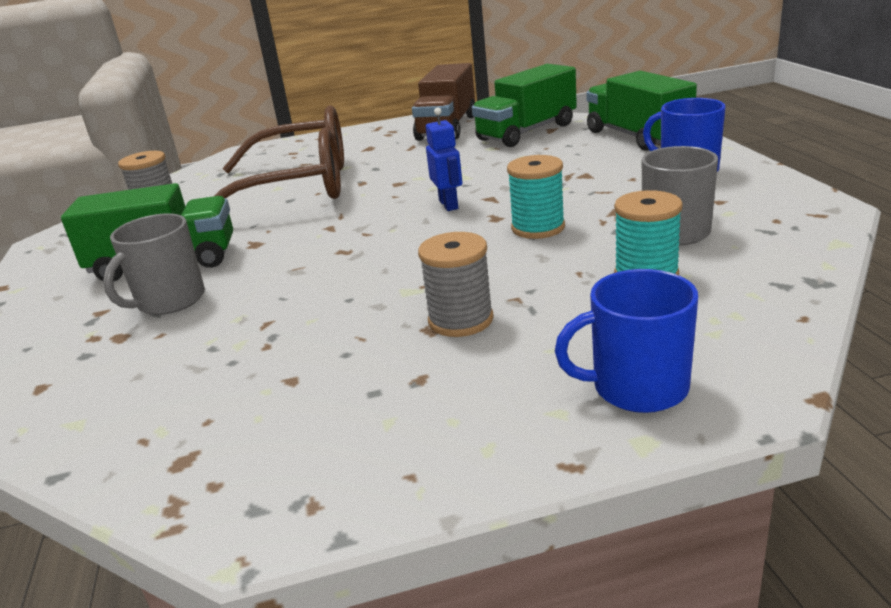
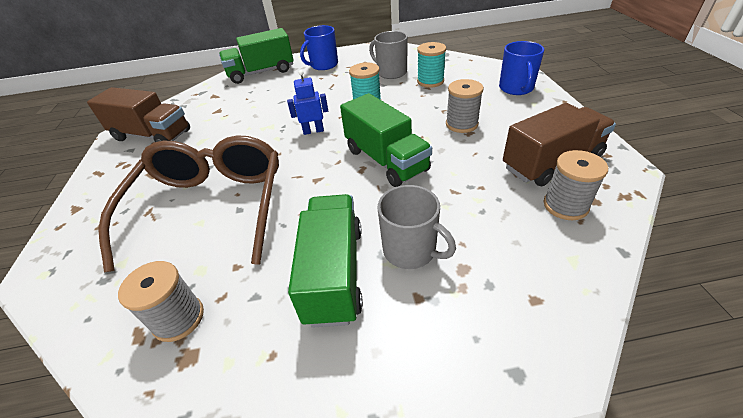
camera: 85 degrees left, 15 degrees up
green truck [472,64,577,147] -> green truck moved to [340,93,432,187]
none -> brown truck [503,103,616,186]
none -> grey spool [544,150,608,220]

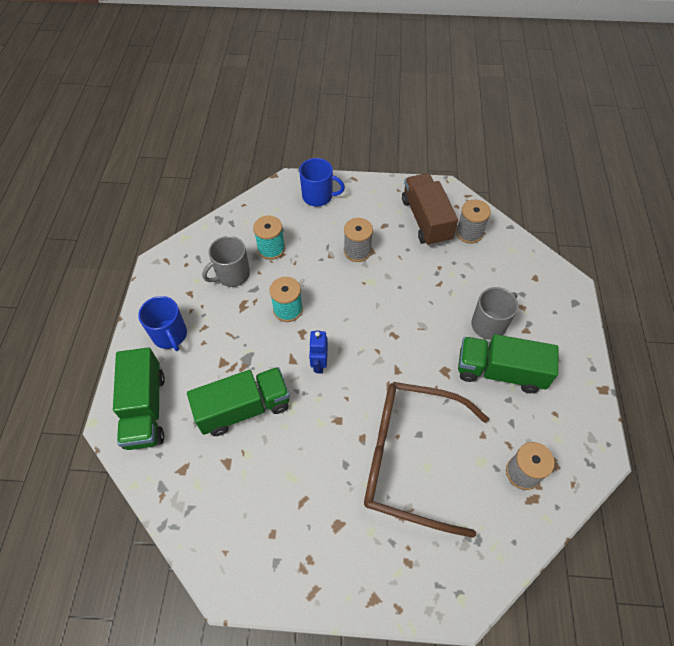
camera: 80 degrees left, 15 degrees up
brown truck [87,87,190,142] -> none
green truck [340,93,432,187] -> green truck moved to [187,367,290,436]

